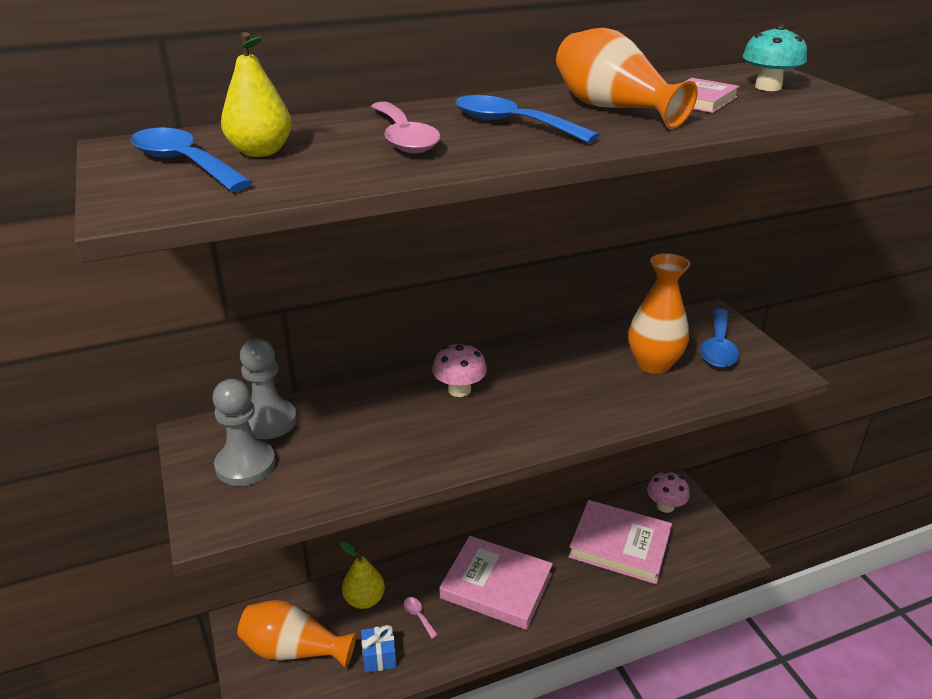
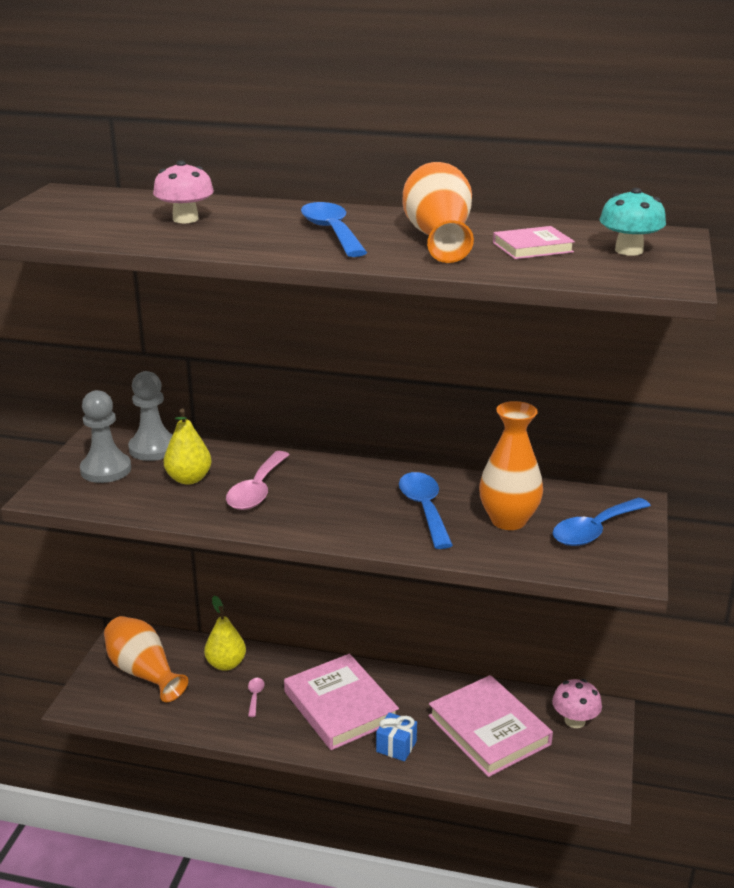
camera: 35 degrees right, 5 degrees down
blue spoon [130,127,253,192] -> blue spoon moved to [399,472,453,549]
yellow pear [221,32,292,157] -> yellow pear moved to [164,409,212,485]
blue gift [361,625,397,673] -> blue gift moved to [376,712,417,761]
pink spoon [371,101,441,153] -> pink spoon moved to [226,451,290,510]
pink mushroom [432,342,487,397] -> pink mushroom moved to [153,160,214,223]

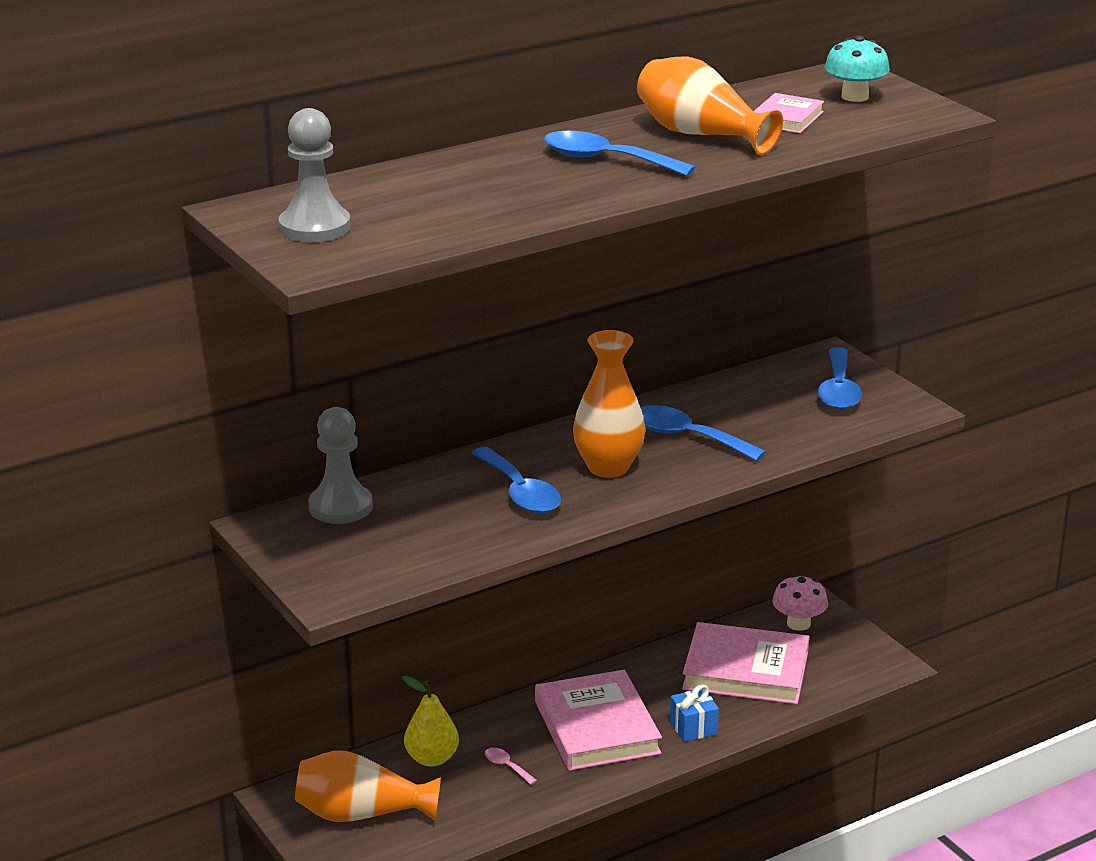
camera: 45 degrees left, 0 degrees up
grey pawn [80,390,131,483] -> grey pawn moved to [279,108,350,242]
pink mushroom [153,160,214,223] -> none
yellow pear [164,409,212,485] -> none
pink spoon [226,451,290,510] -> blue spoon [471,447,561,513]
pink book [284,654,399,750] -> pink book turned 60 degrees clockwise [535,670,662,771]
orange vase [479,401,543,530] -> orange vase moved to [573,330,645,478]

